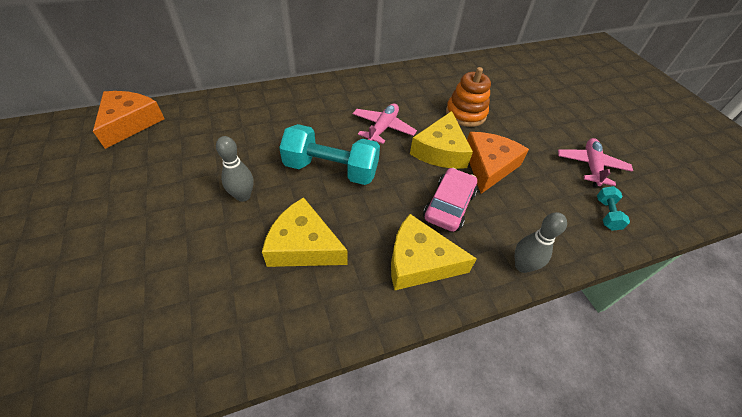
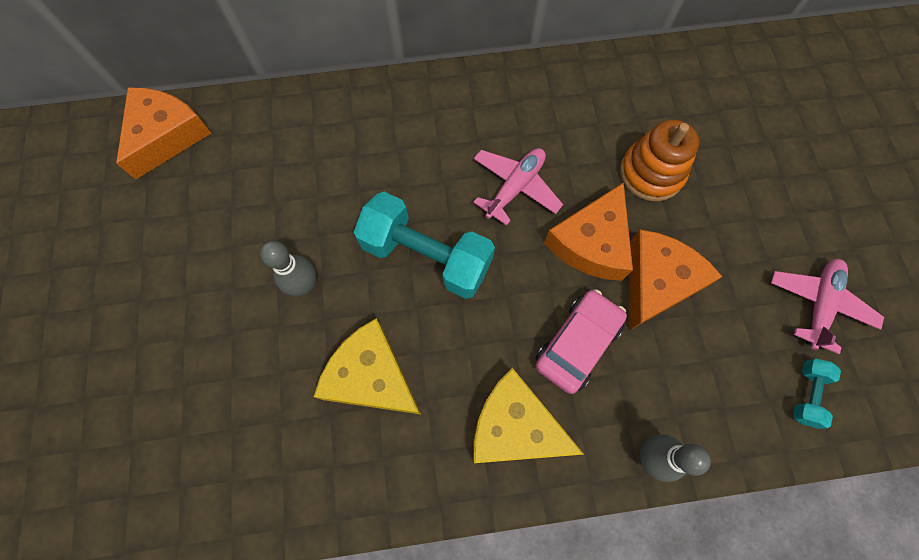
camera: 15 degrees right, 20 degrees up
yellow cheese [410,111,473,169] -> orange cheese [544,182,633,281]

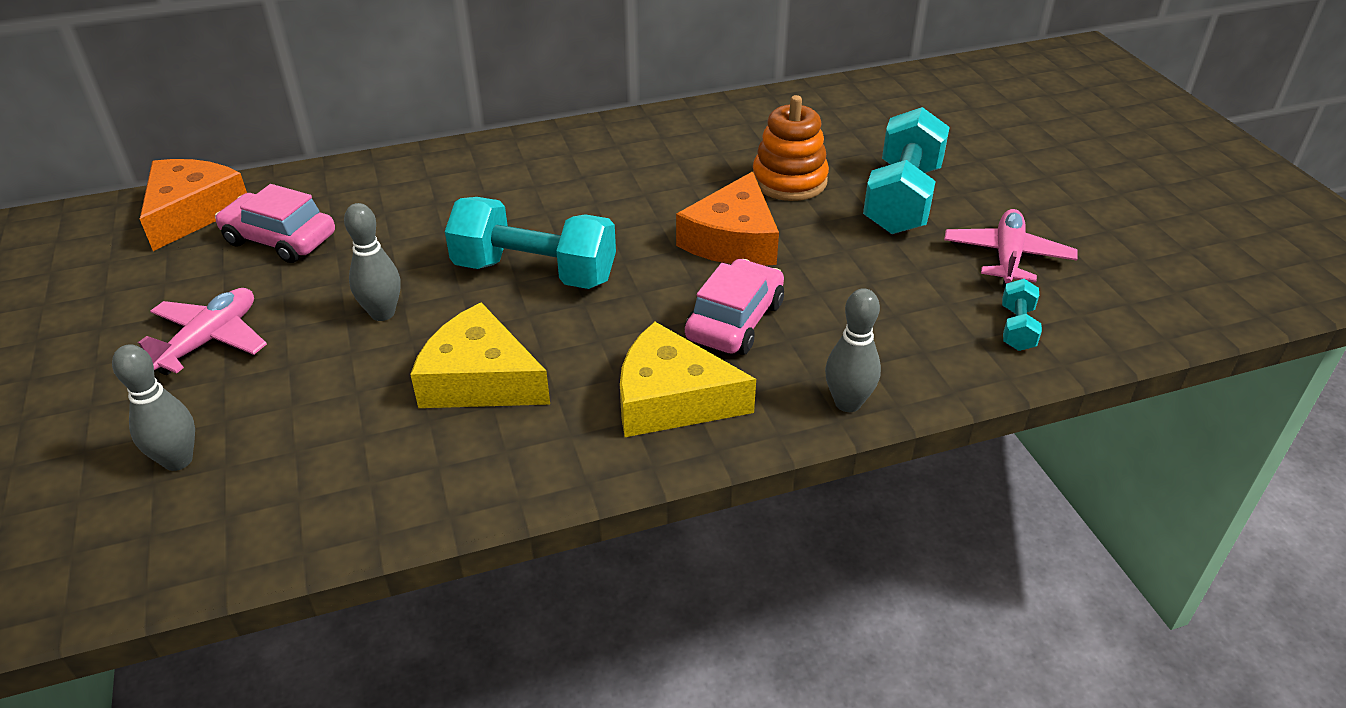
camera: 10 degrees left, 30 degrees down
pink plane [473,148,563,226] -> pink plane moved to [138,288,267,375]
orange cheese [629,230,722,330] -> none
none -> grey bowling pin [112,345,195,471]
none -> pink car [215,184,335,263]
none -> turquoise dumbbell [863,107,950,234]

